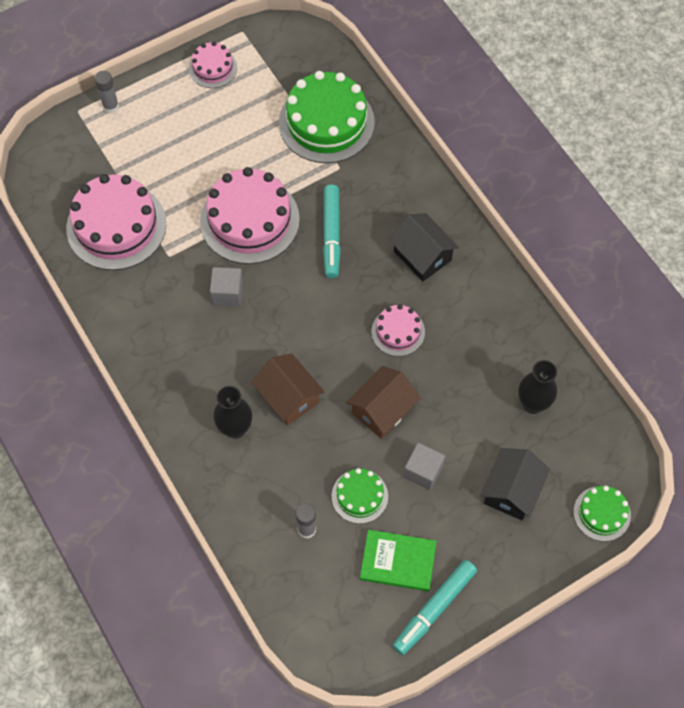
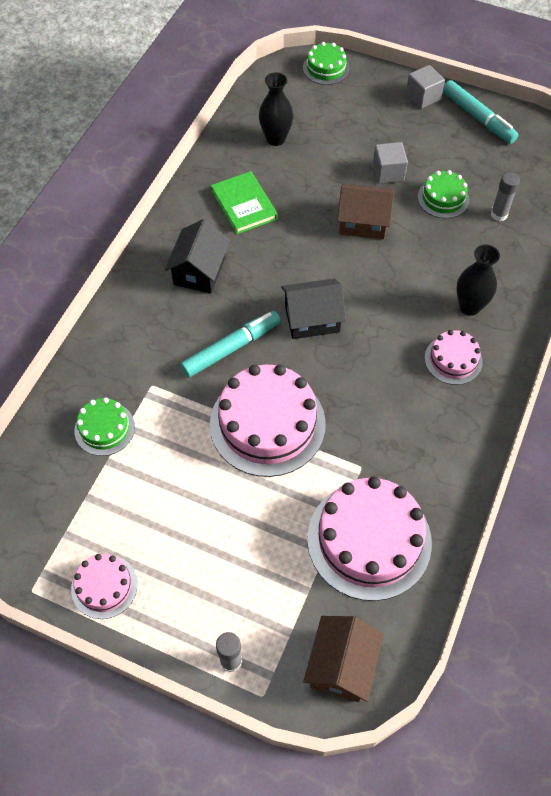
camera: 125 degrees left, 5 degrees down
grey cube [210,267,243,306] -> grey cube moved to [406,65,445,109]
brown house [251,353,325,426] -> brown house moved to [303,616,384,702]
green cake [279,71,375,163] -> green cake [74,398,135,456], size x0.52
green book [360,530,437,591] -> green book moved to [211,171,277,234]
pink cake [372,304,425,356] -> pink cake moved to [425,330,483,385]
turquoise marker [393,560,477,655] -> turquoise marker turned 45 degrees clockwise [443,80,519,144]
black house [480,448,550,520] -> black house moved to [281,278,346,339]

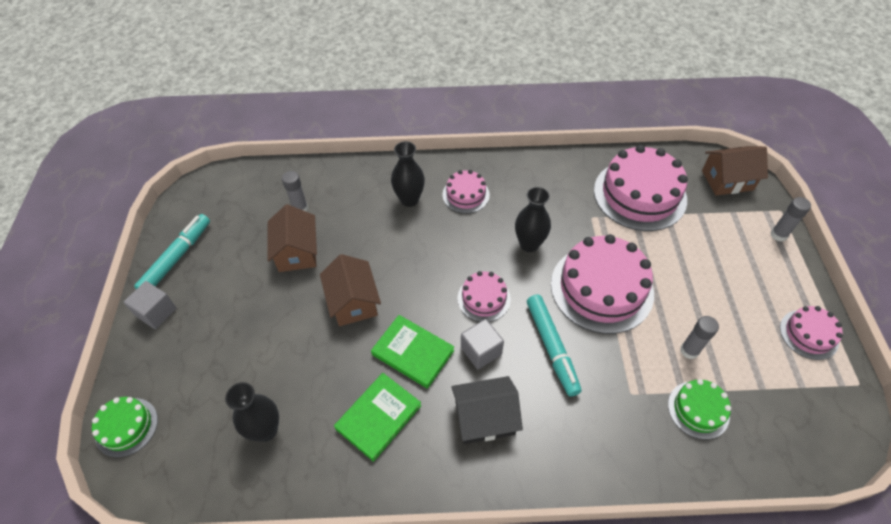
camera: 115 degrees left, 5 degrees down
turquoise marker [180,311,280,378] -> turquoise marker turned 135 degrees counterclockwise [527,294,582,397]
black house [281,278,346,339] -> pink cake [458,271,511,322]
grey cube [373,142,408,184] -> grey cube moved to [461,319,504,369]
green cake [418,170,469,219] -> brown house [267,204,317,272]
none -> green book [371,315,454,389]
none -> black vase [515,187,551,252]
none -> grey glue stick [680,316,719,359]

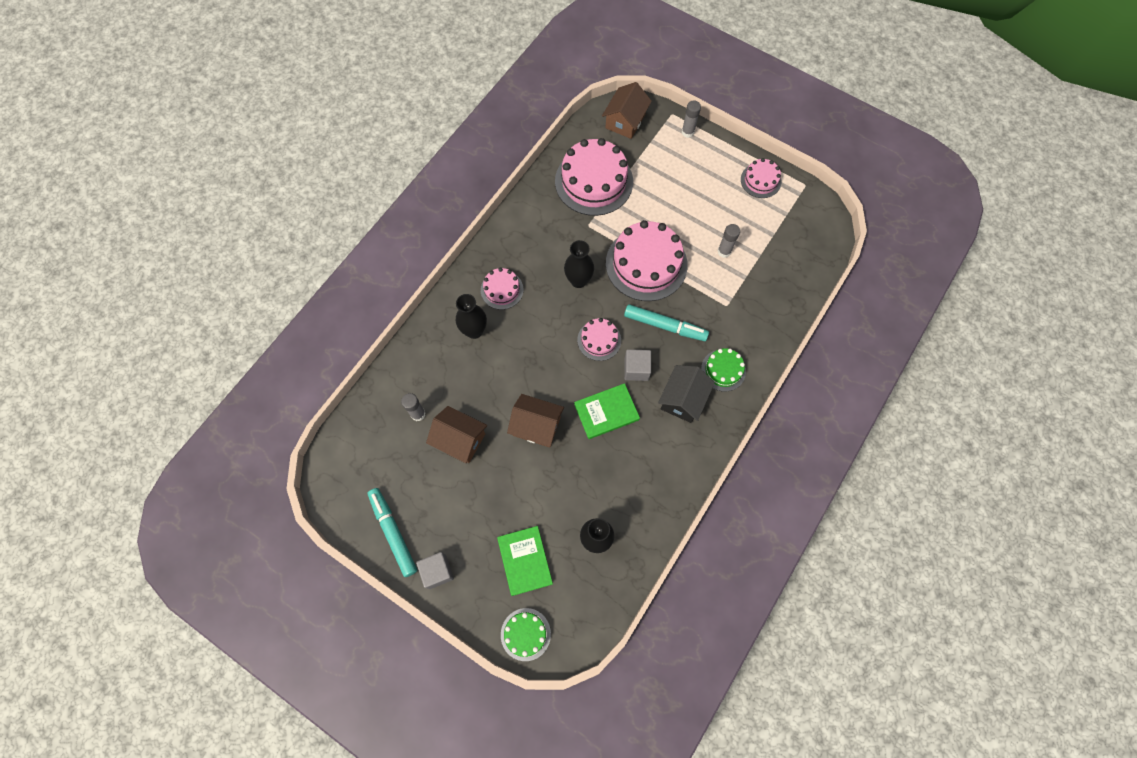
camera: 55 degrees left, 15 degrees up
green book [334,373,421,462] -> green book moved to [497,526,553,596]
green cake [668,379,731,439] -> green cake moved to [701,348,746,392]

